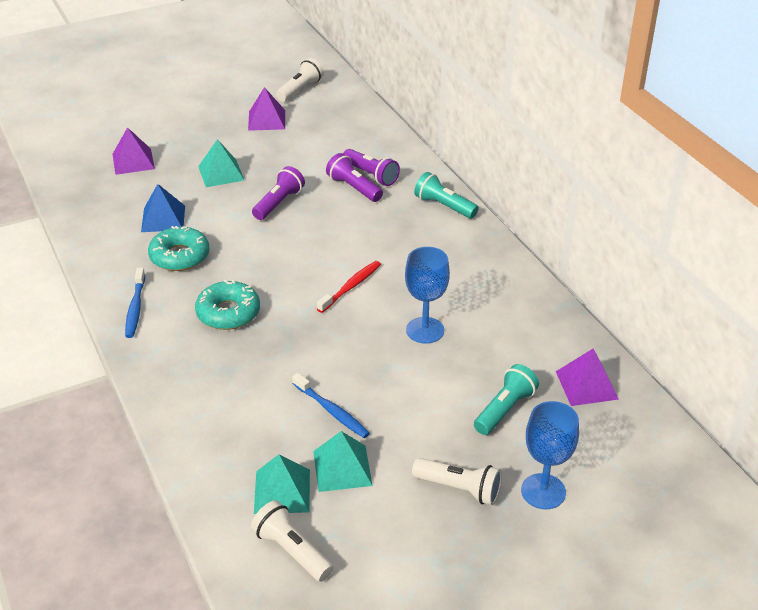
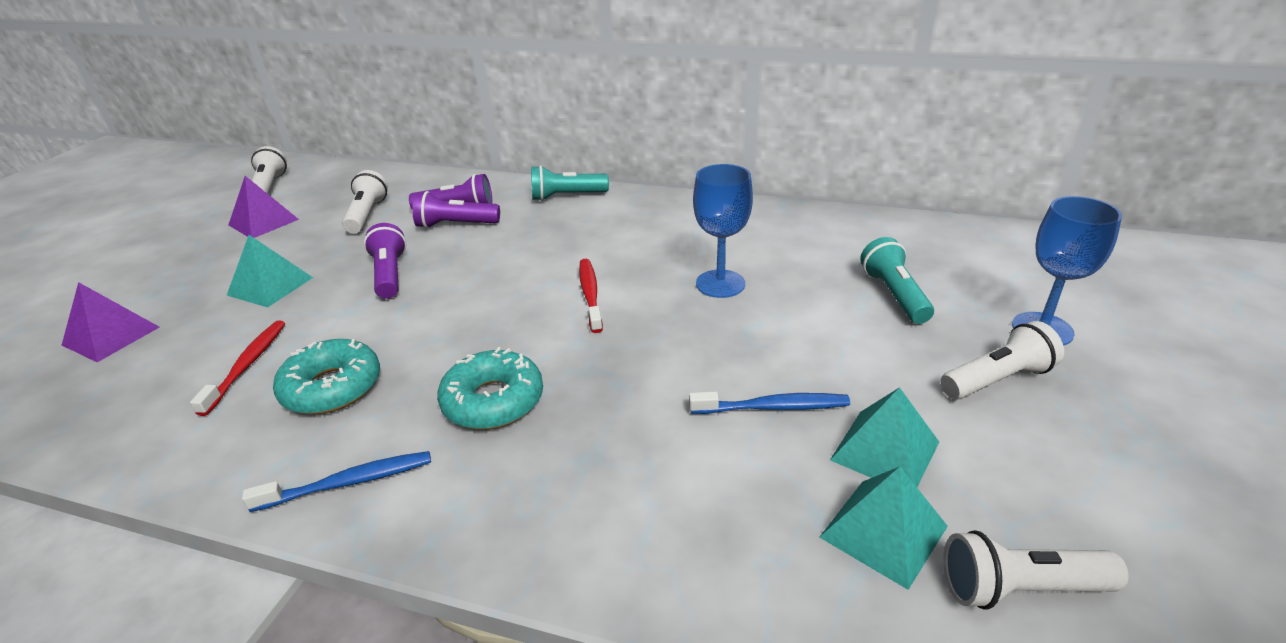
camera: 45 degrees left, 5 degrees down
blue toothbrush [125,268,145,338] -> blue toothbrush turned 60 degrees counterclockwise [242,451,431,512]
blue pyramid [141,184,185,232] -> red toothbrush [190,320,285,416]
purple pyramid [556,348,619,406] -> none
none -> white flashlight [342,170,388,234]

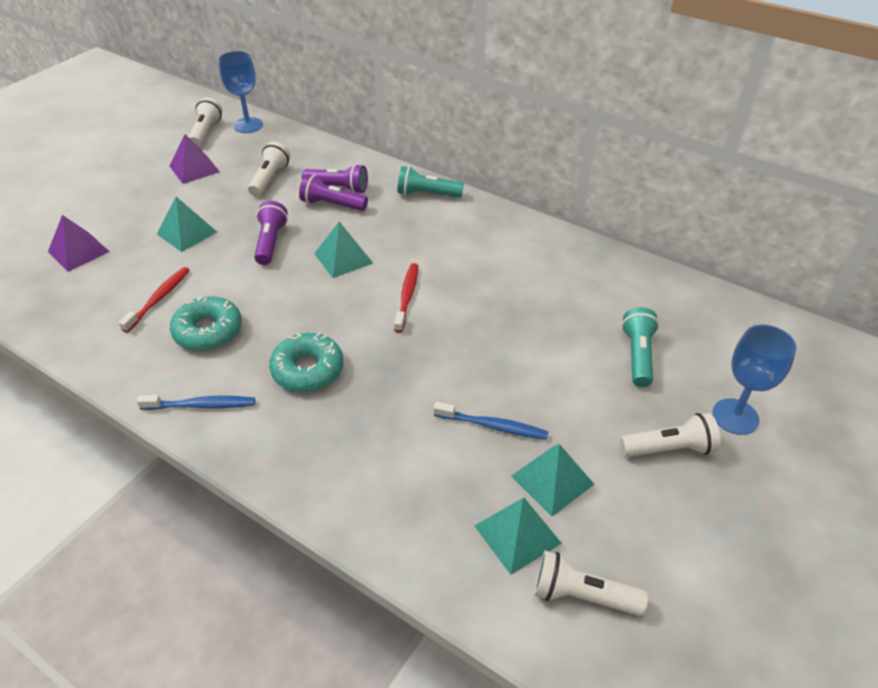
camera: 15 degrees right, 10 degrees up
blue goblet [693,164,753,298] -> blue goblet moved to [218,51,263,133]
none -> turquoise pyramid [314,222,373,278]

